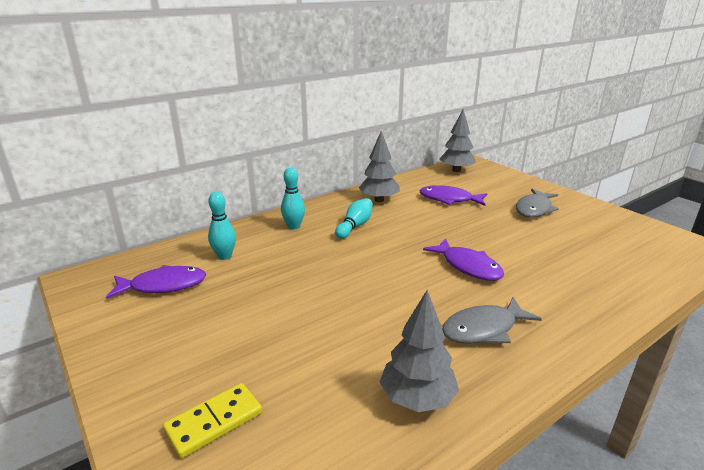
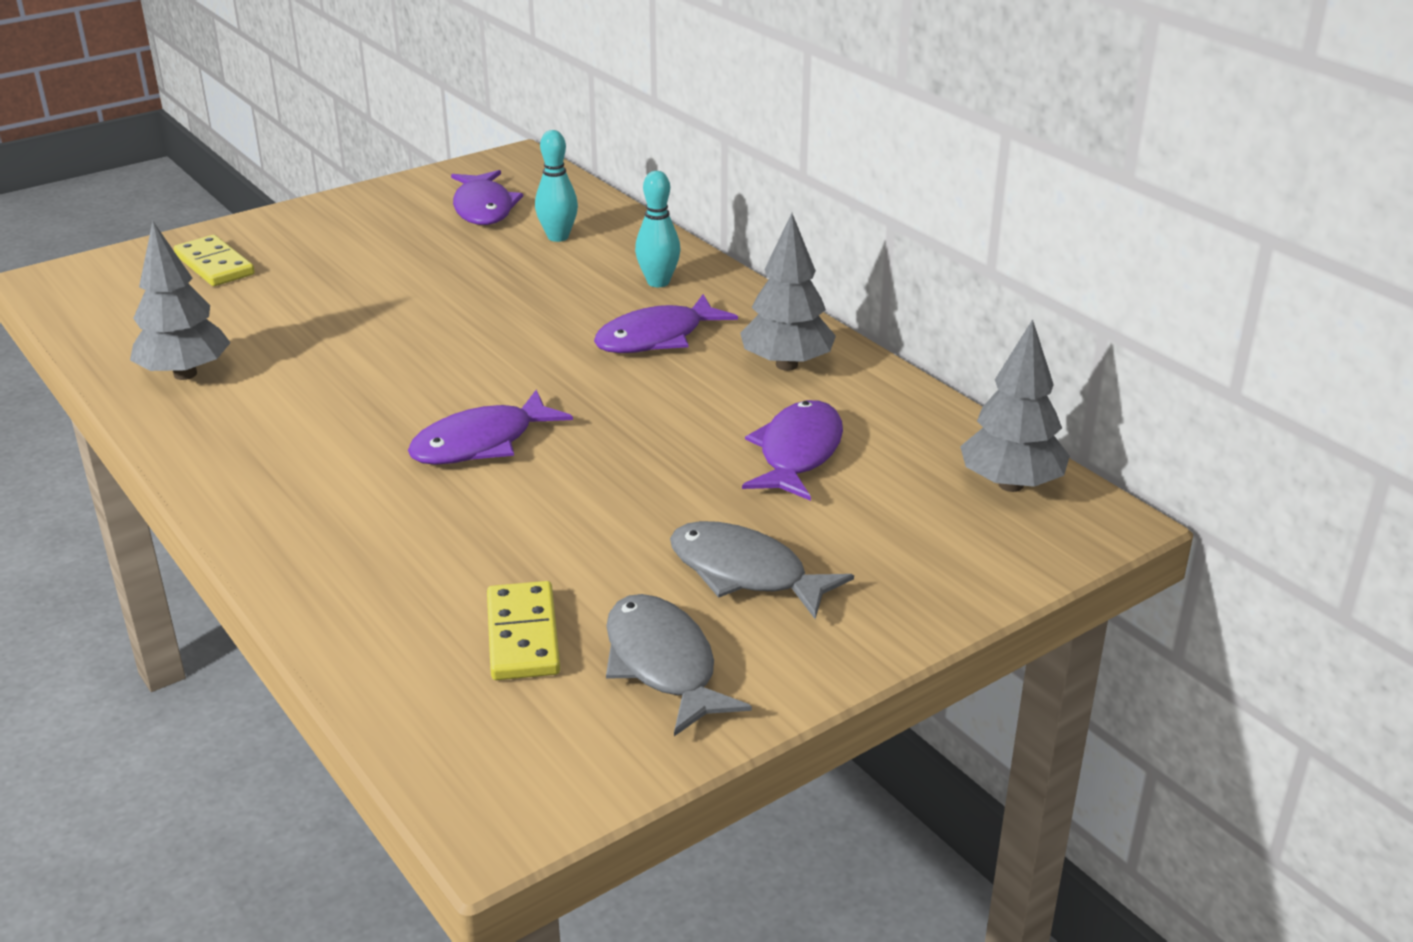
camera: 90 degrees right, 5 degrees up
turquoise bowling pin [335,198,373,239] -> purple fish [594,294,738,353]
grey fish [442,297,542,344] -> grey fish moved to [606,594,752,736]
none -> yellow domino [487,581,560,680]

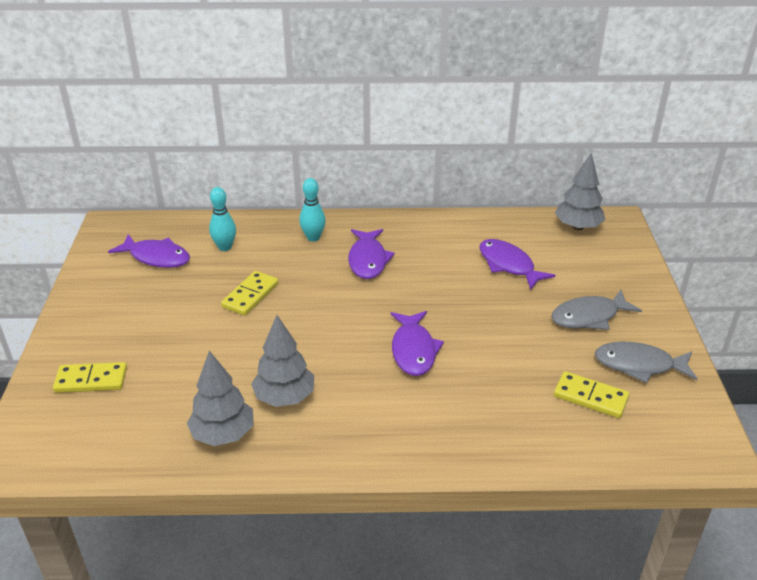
camera: 55 degrees left, 5 degrees up
grey tree [740,213,836,371] -> grey tree moved to [251,315,314,407]
none -> yellow domino [221,271,279,316]

